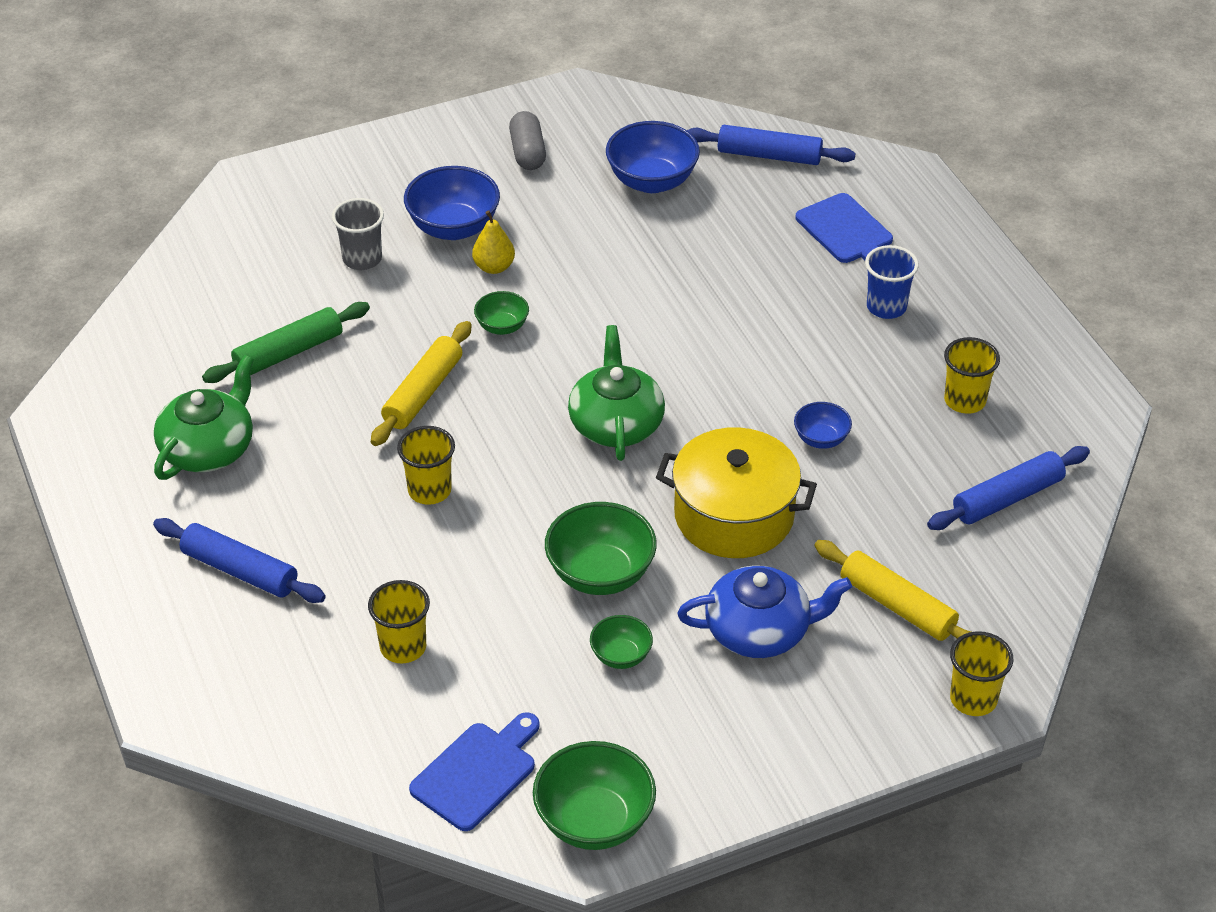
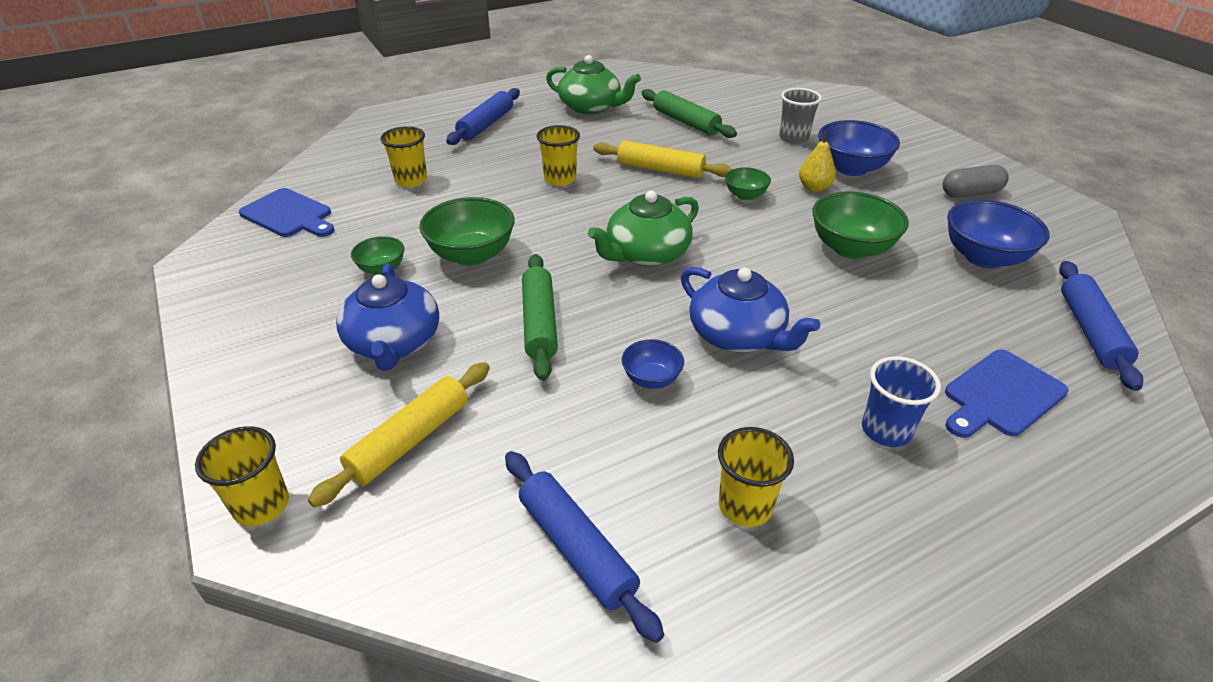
camera: 85 degrees right, 5 degrees down
green bowl [533,741,656,850] -> green bowl moved to [812,192,909,259]
green teapot [568,325,665,461] -> green teapot turned 150 degrees clockwise [588,191,699,267]
yellow pot [656,427,817,558] -> green rolling pin [522,254,558,381]
none -> blue teapot [681,267,821,352]

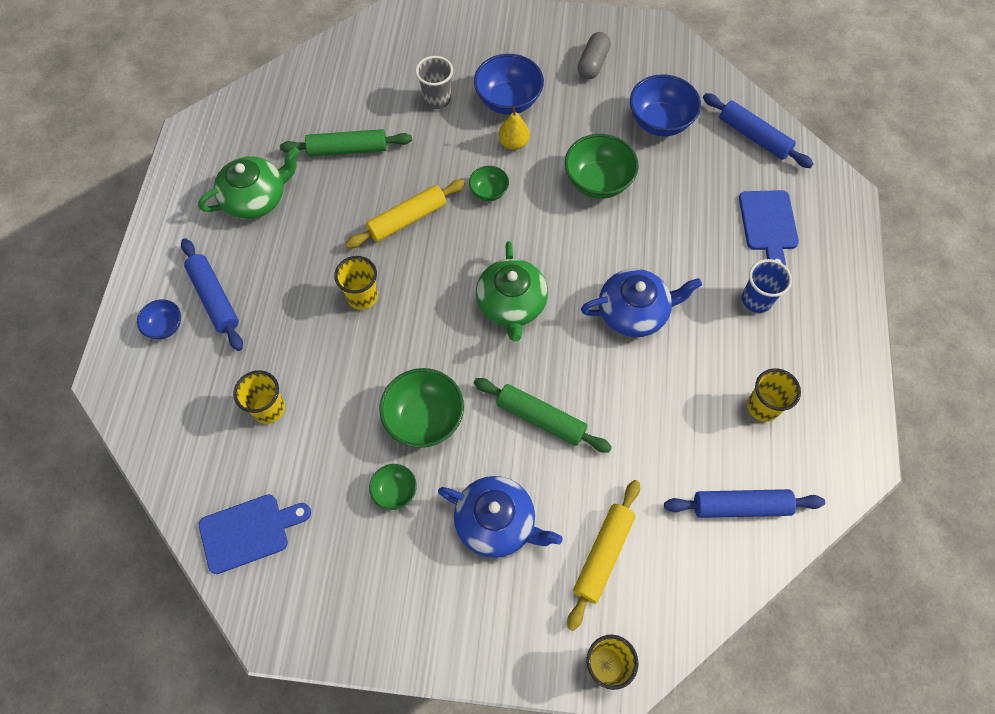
camera: 55 degrees left, 25 degrees up
yellow rolling pin [308,362,490,507] -> yellow rolling pin turned 45 degrees clockwise [567,480,640,631]
blue bowl [622,339,684,389] -> blue bowl moved to [137,299,181,339]

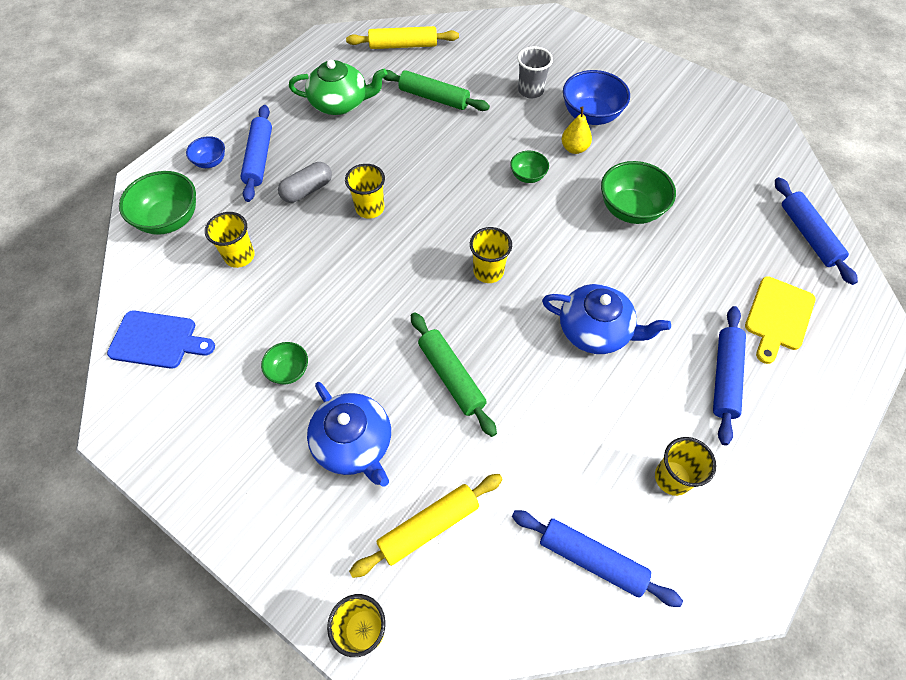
camera: 30 degrees right, 5 degrees down
yellow rolling pin [345,179,465,248] -> yellow rolling pin moved to [346,26,459,49]
green bowl [380,368,464,448] -> green bowl moved to [119,171,196,235]
green teapot [476,241,548,341] -> yellow cup [470,227,512,283]
grey capsule [578,32,611,79] -> grey capsule moved to [278,162,332,203]
blue bowl [630,74,701,136] -> none
blue cutting board [739,190,799,266] -> yellow cutting board [745,276,816,364]
blue cup [742,259,792,313] -> blue rolling pin [713,306,746,446]

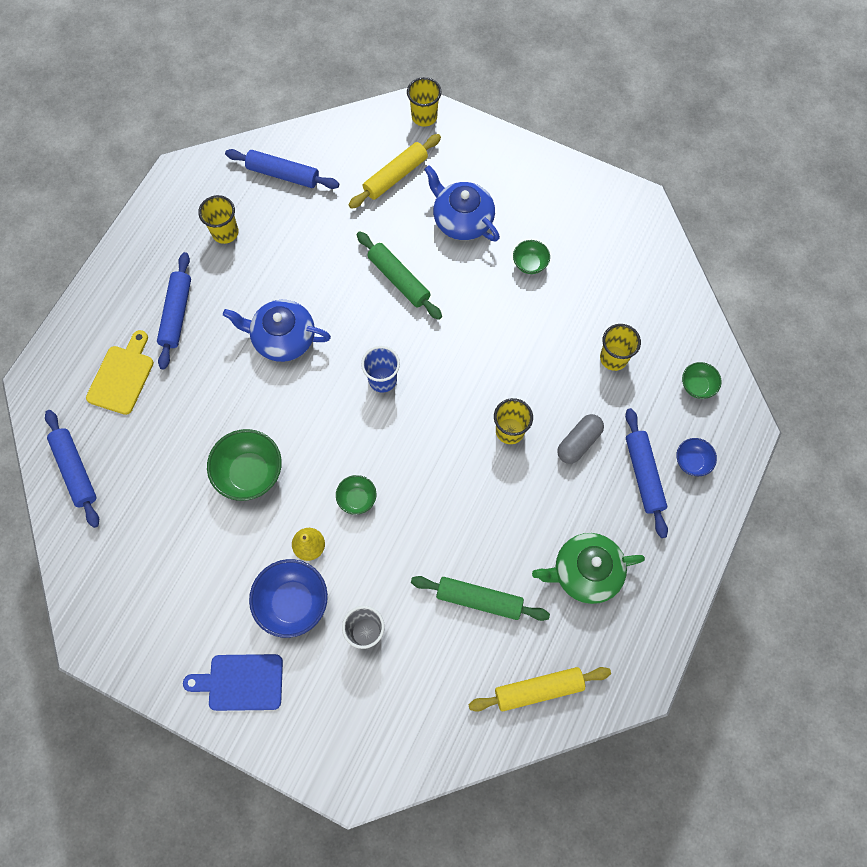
camera: 170 degrees right, 10 degrees up
blue cutting board [107,311,215,369] -> blue cutting board moved to [183,654,283,711]
green bowl [119,171,196,235] -> green bowl [682,362,721,399], size x0.55
yellow cup [470,227,512,283] -> blue cup [361,346,400,392]

